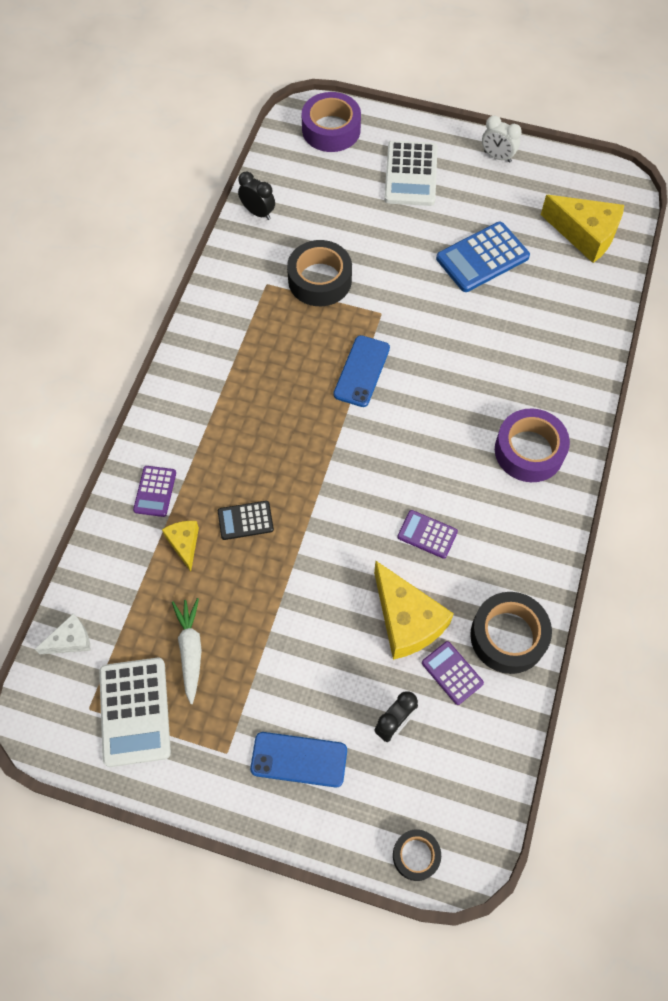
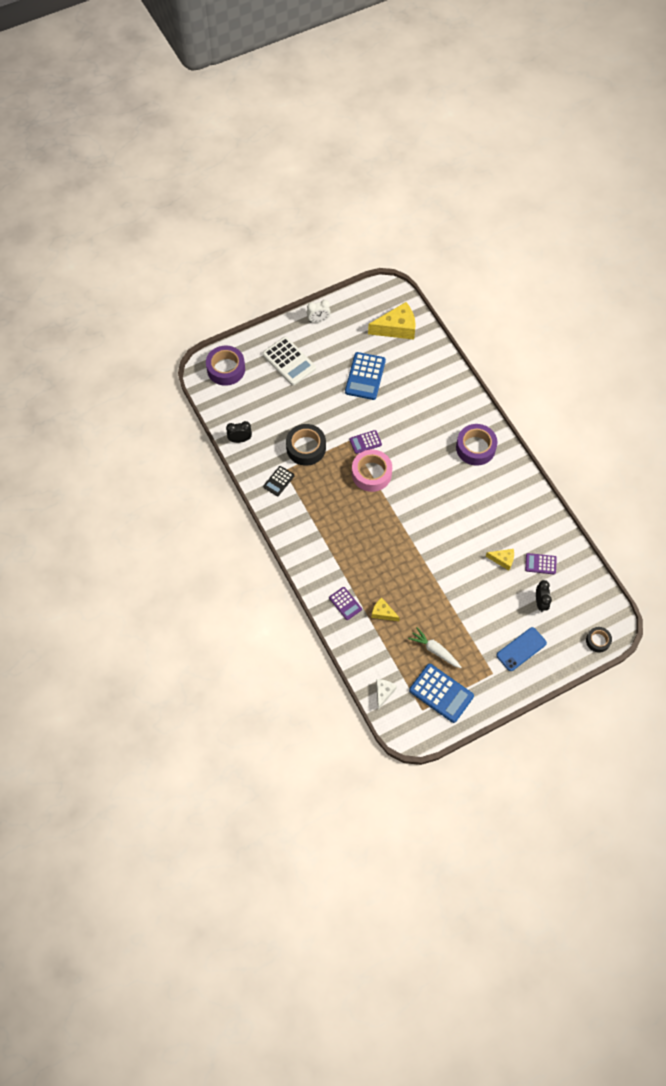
camera: 45 degrees left, 0 degrees up
white calculator [99,658,171,767] -> blue calculator [409,664,474,723]
black calculator [218,501,274,540] -> black calculator moved to [263,466,294,496]
blue phone [334,335,390,407] -> pink tape [352,450,392,492]
yellow cheese [374,561,454,660] -> yellow cheese [486,549,514,570], size x0.53
purple calculator [397,510,458,559] -> purple calculator moved to [349,430,382,454]
black tape [470,592,552,674] -> none

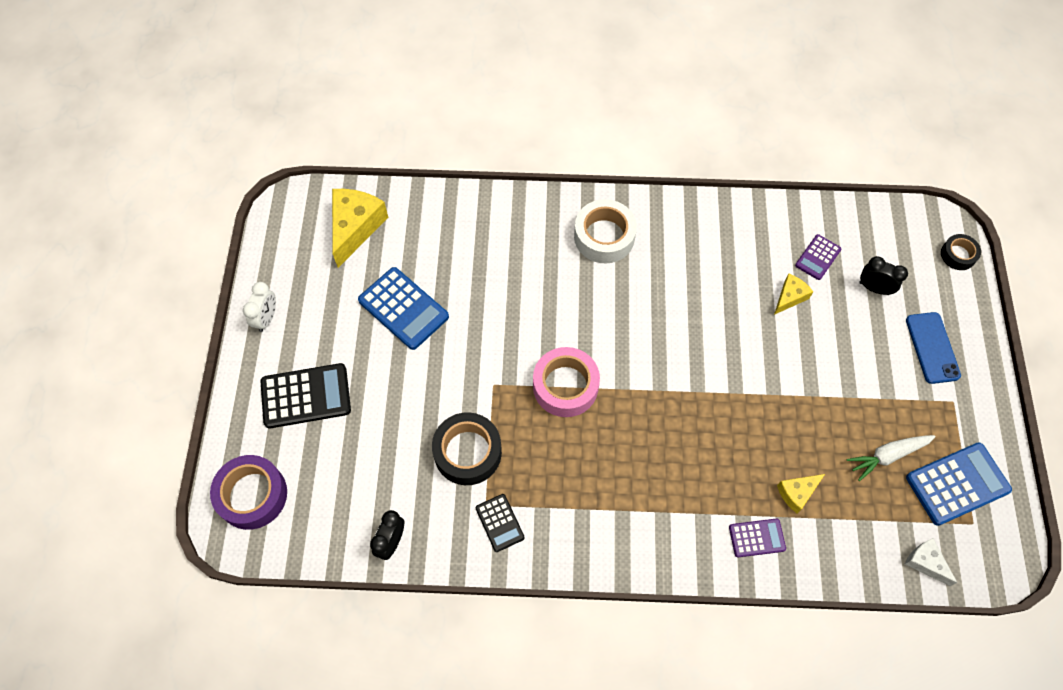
camera: 60 degrees left, 0 degrees up
white calculator [262,337,316,385] -> black calculator [260,363,351,428]
purple calculator [349,430,382,454] -> none
purple tape [456,424,497,466] -> white tape [574,199,637,263]

